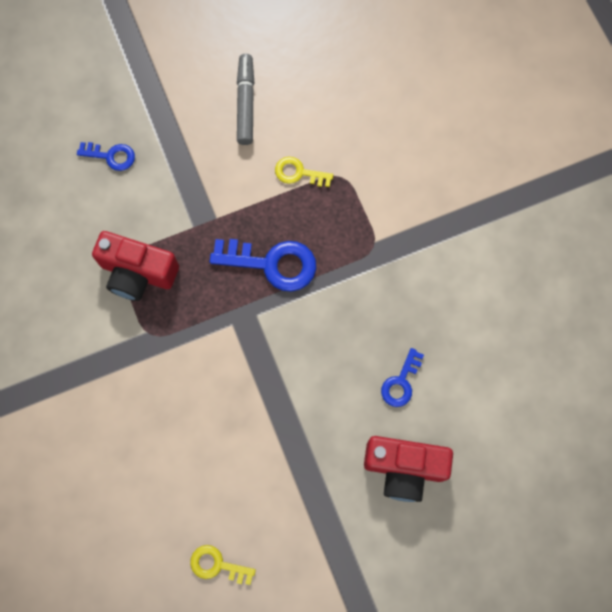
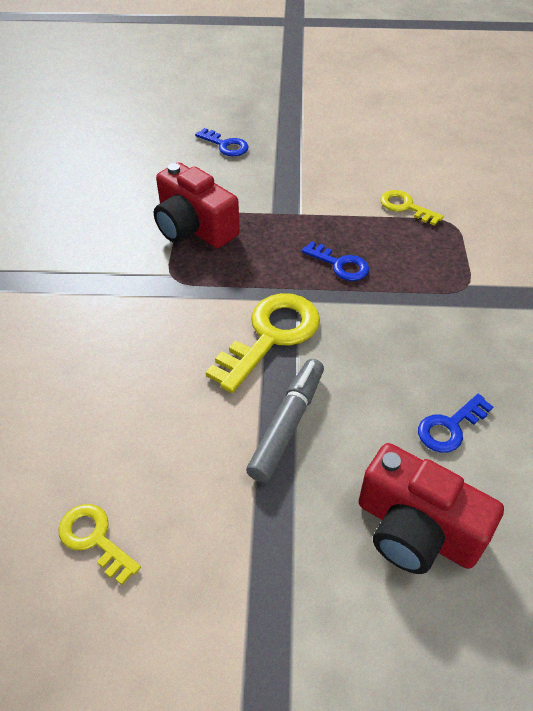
camera: 25 degrees right, 25 degrees down
blue key [209,239,316,292] -> blue key [302,241,369,281], size x0.57
grey marker [237,54,254,145] -> grey marker moved to [246,359,324,483]
none -> yellow key [206,293,320,393]

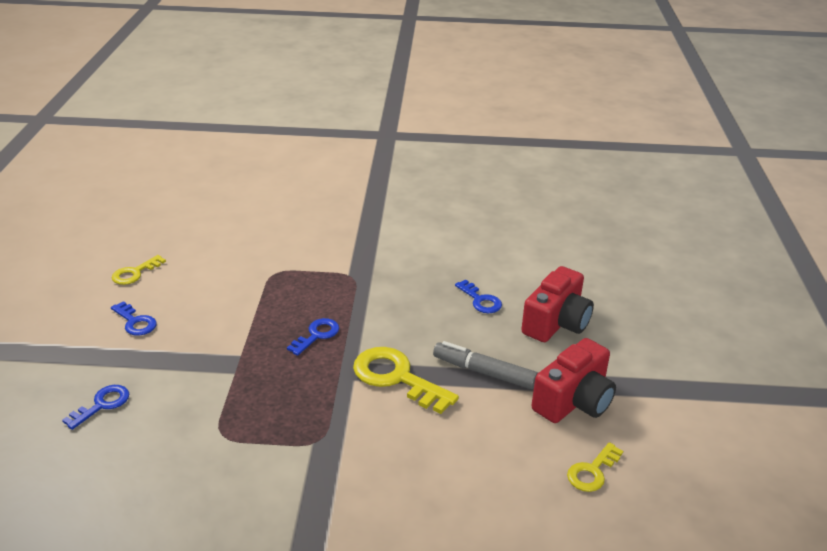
camera: 90 degrees left, 15 degrees down
red camera [154,162,240,248] -> red camera moved to [532,338,616,423]
yellow key [380,190,444,226] -> yellow key moved to [112,255,166,285]
none -> blue key [111,301,157,336]

